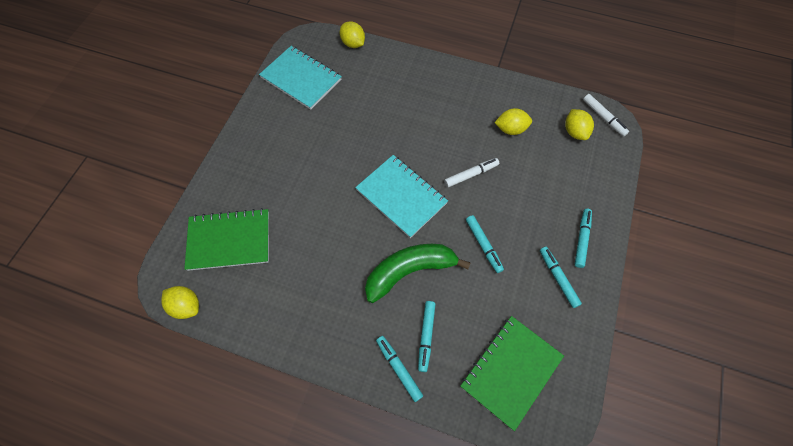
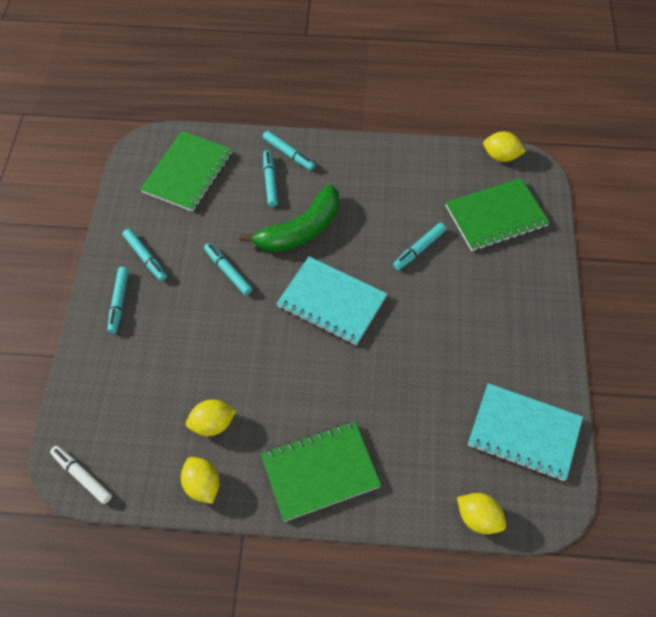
camera: 165 degrees right, 5 degrees down
white marker [444,158,499,188] -> none
yellow lemon [565,109,594,140] -> yellow lemon moved to [181,457,220,504]
none -> green notebook [261,421,381,522]
none -> turquoise marker [393,223,446,270]

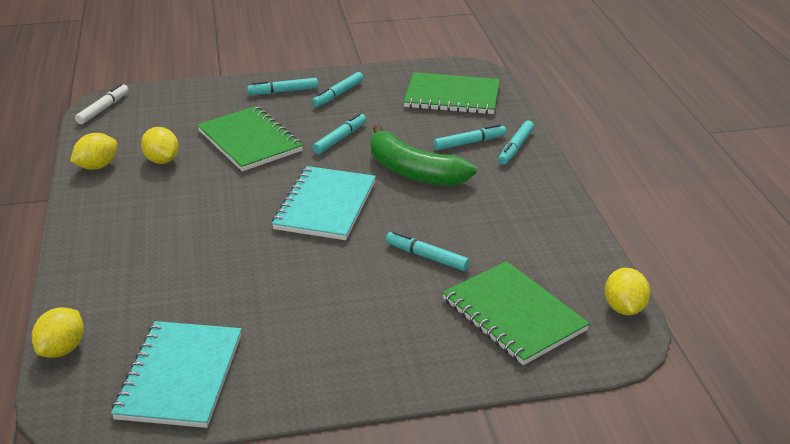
camera: 75 degrees right, 25 degrees down
green notebook [261,421,381,522] -> green notebook moved to [197,106,303,171]

